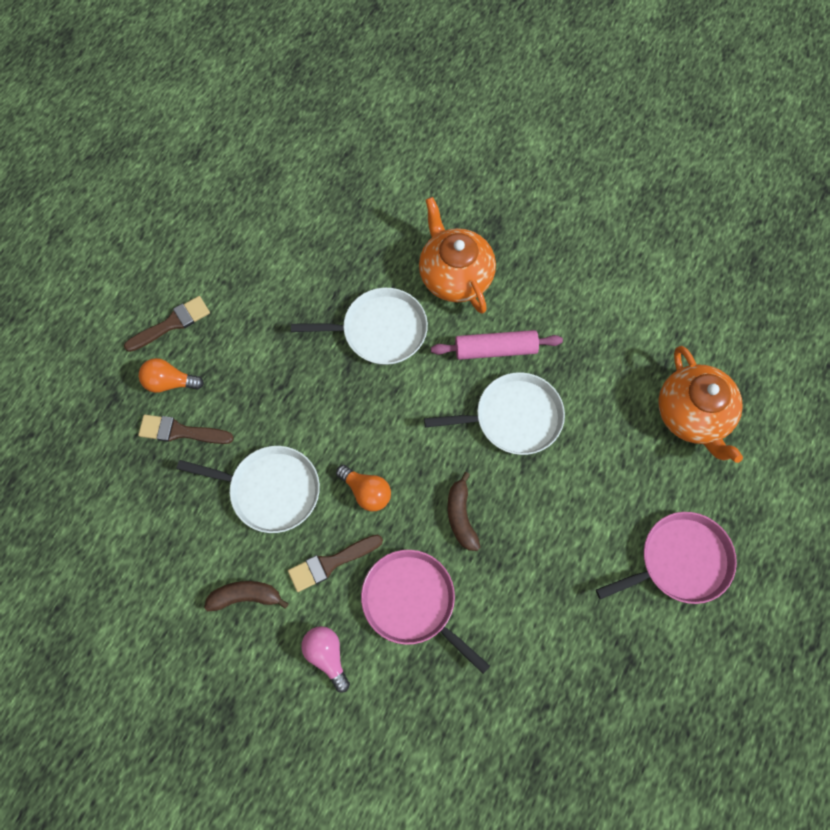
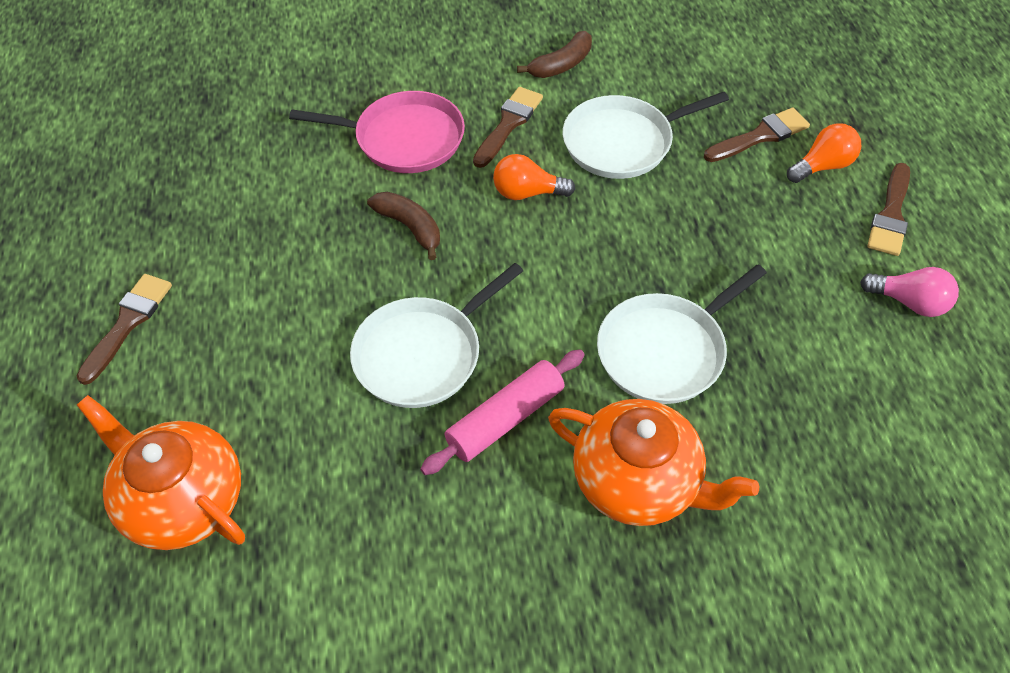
camera: 145 degrees right, 15 degrees down
pink light bulb [301,626,350,693] -> pink light bulb moved to [860,267,959,317]
pink pan [596,512,737,604] -> brown brush [77,274,172,385]

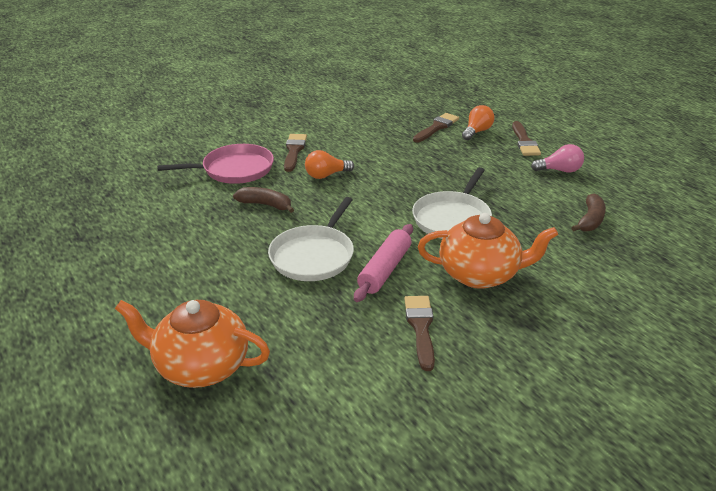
camera: 25 degrees left, 20 degrees down
brown brush [77,274,172,385] -> brown brush moved to [404,296,435,371]
brown banana [517,31,592,78] -> brown banana moved to [571,193,606,232]
white pan [563,91,729,179] -> none

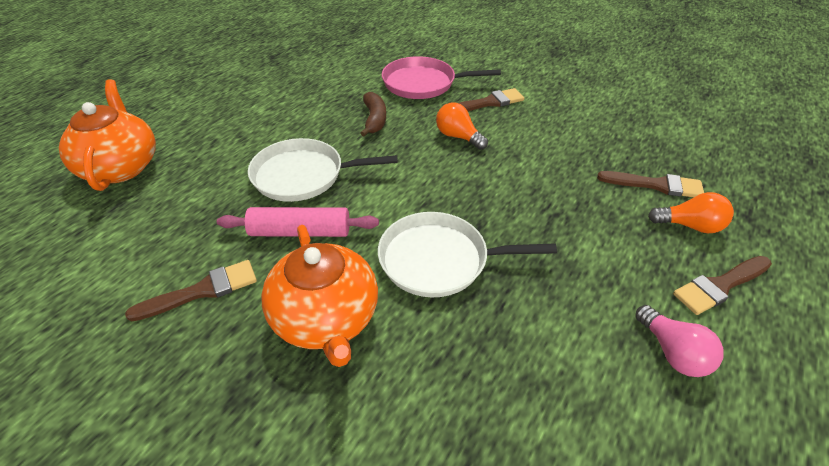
camera: 65 degrees right, 10 degrees up
pink pan [157,144,274,184] -> pink pan turned 135 degrees clockwise [382,56,501,99]
brown banana [571,193,606,232] -> none

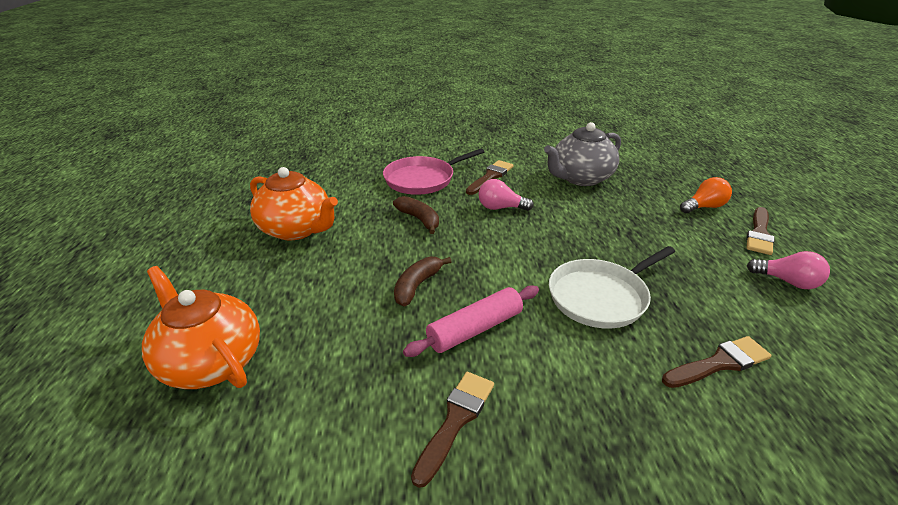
camera: 35 degrees left, 10 degrees down
white pan [248,138,398,202] -> brown banana [394,257,452,307]
orange teapot [261,225,378,367] -> orange teapot moved to [250,167,338,240]
orange light bulb [436,103,488,150] -> pink light bulb [479,179,534,211]
brown brush [597,171,704,197] -> brown brush moved to [662,336,771,388]
none -> grey teapot [544,122,621,186]

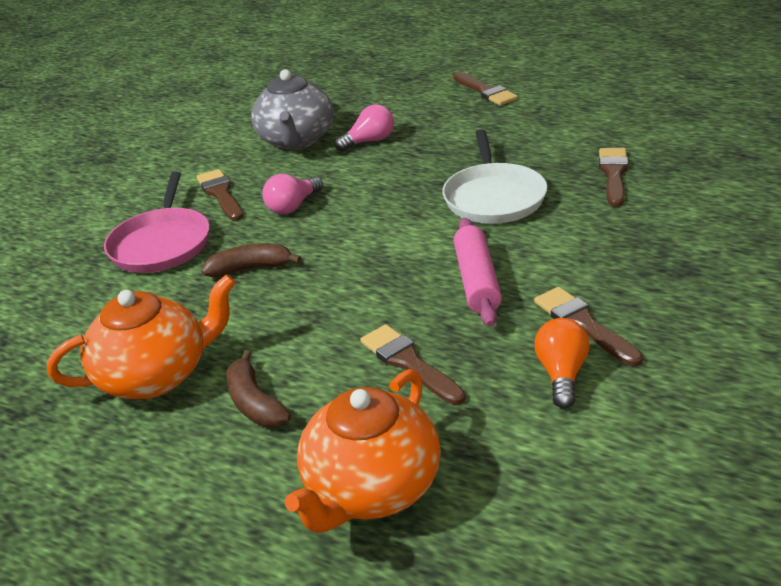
camera: 55 degrees left, 0 degrees up
orange teapot [142,266,260,389] -> orange teapot turned 45 degrees counterclockwise [285,369,441,533]
brown banana [394,257,452,307] -> brown banana moved to [226,350,291,427]
orange light bulb [680,177,732,213] -> orange light bulb moved to [534,318,590,409]
pink light bulb [747,251,830,289] -> pink light bulb moved to [335,104,394,152]
none -> brown brush [360,324,466,405]

